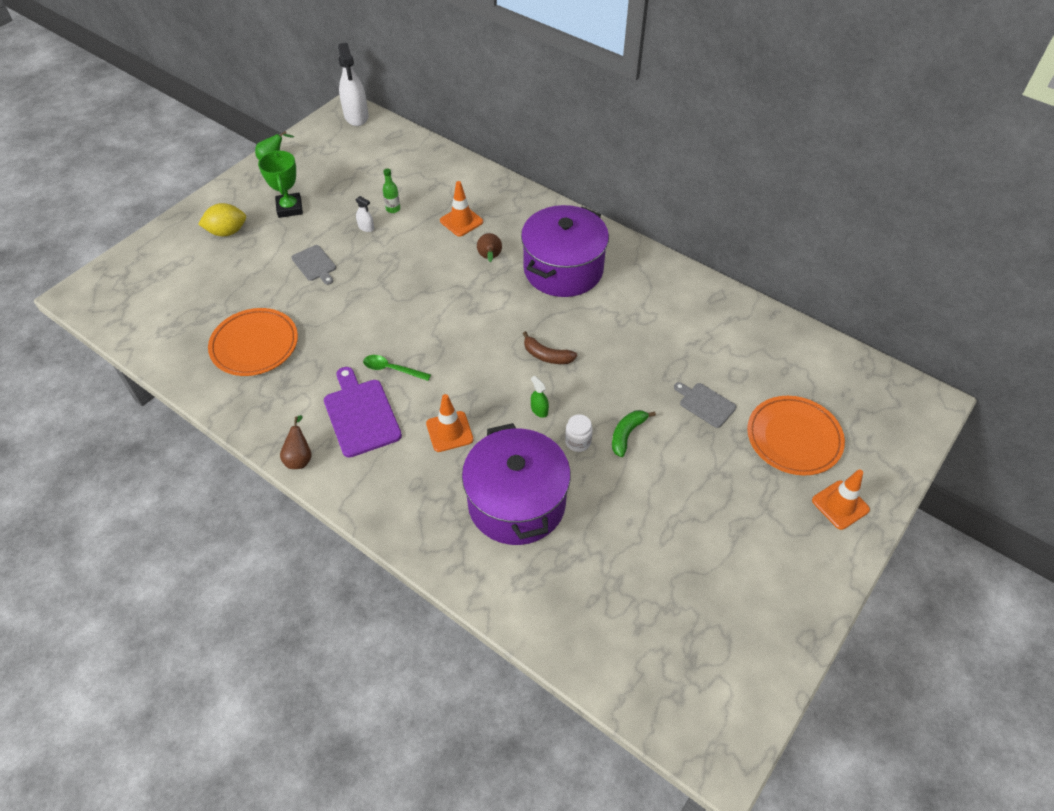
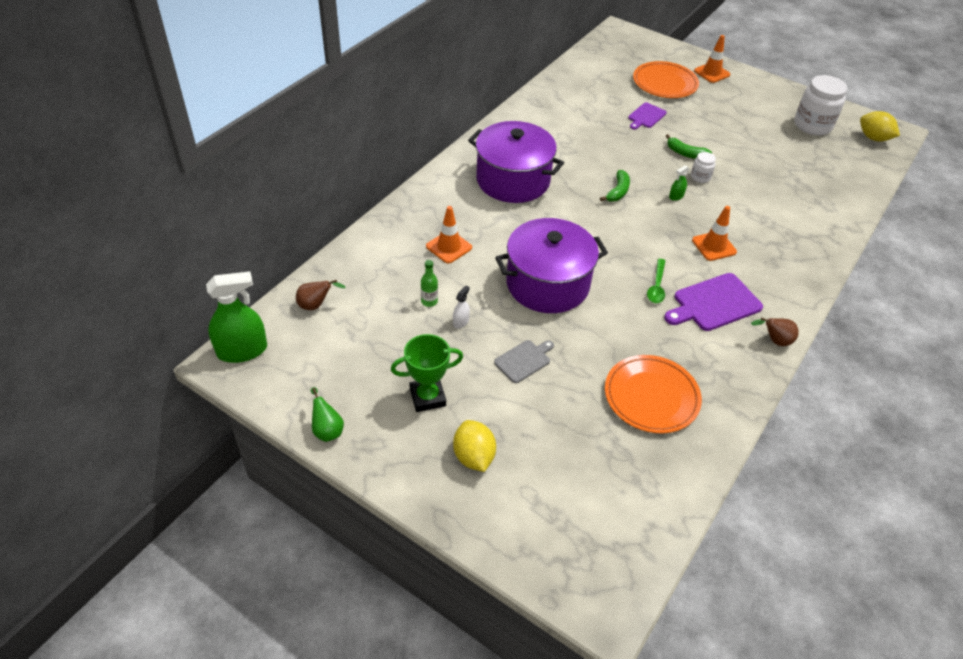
camera: 95 degrees left, 5 degrees down
white spray bottle [338,43,369,126] -> green spray bottle [206,271,267,363]
purple pot [462,423,571,545] -> purple pot moved to [495,218,608,313]
brown pear [477,233,502,262] -> brown pear moved to [296,280,346,310]
brown banana [523,331,577,364] -> green banana [600,170,630,201]
grey cutting board [674,382,736,428] -> purple cutting board [628,103,667,130]
none -> white jar [794,75,847,136]
none -> yellow lemon [860,111,900,141]

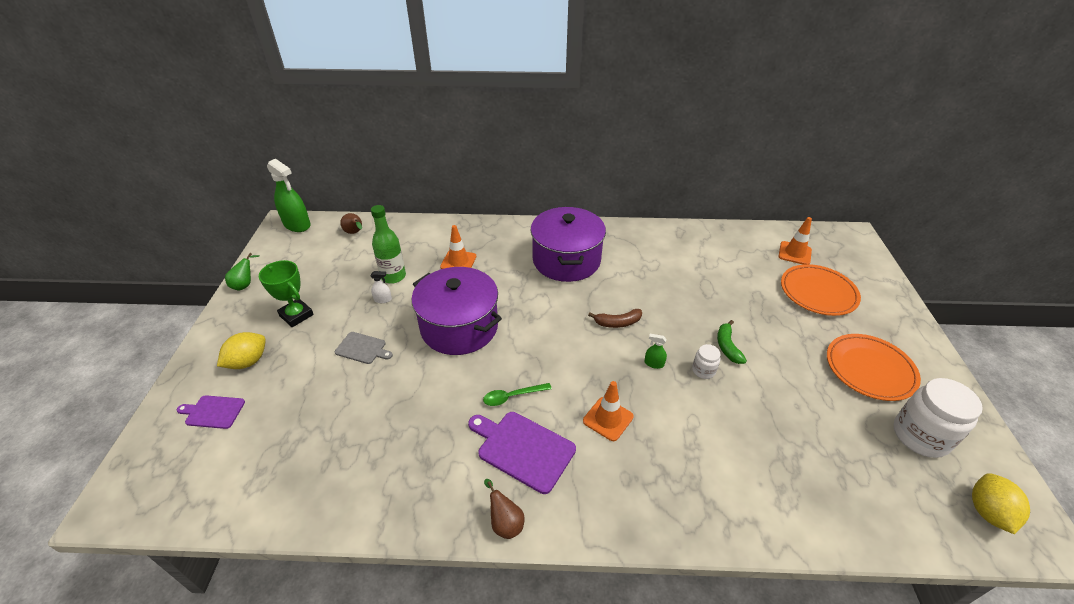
camera: 60 degrees right, 5 degrees down
green bottle [421,260,438,307] -> green bottle [371,205,406,284], size x1.83
green banana [600,170,630,201] -> brown banana [588,309,642,328]
orange plate [605,355,702,433] -> orange plate moved to [827,334,921,401]
purple cutting board [628,103,667,130] -> purple cutting board moved to [177,395,245,429]
orange traffic cone [694,35,730,83] -> orange traffic cone moved to [779,217,812,265]

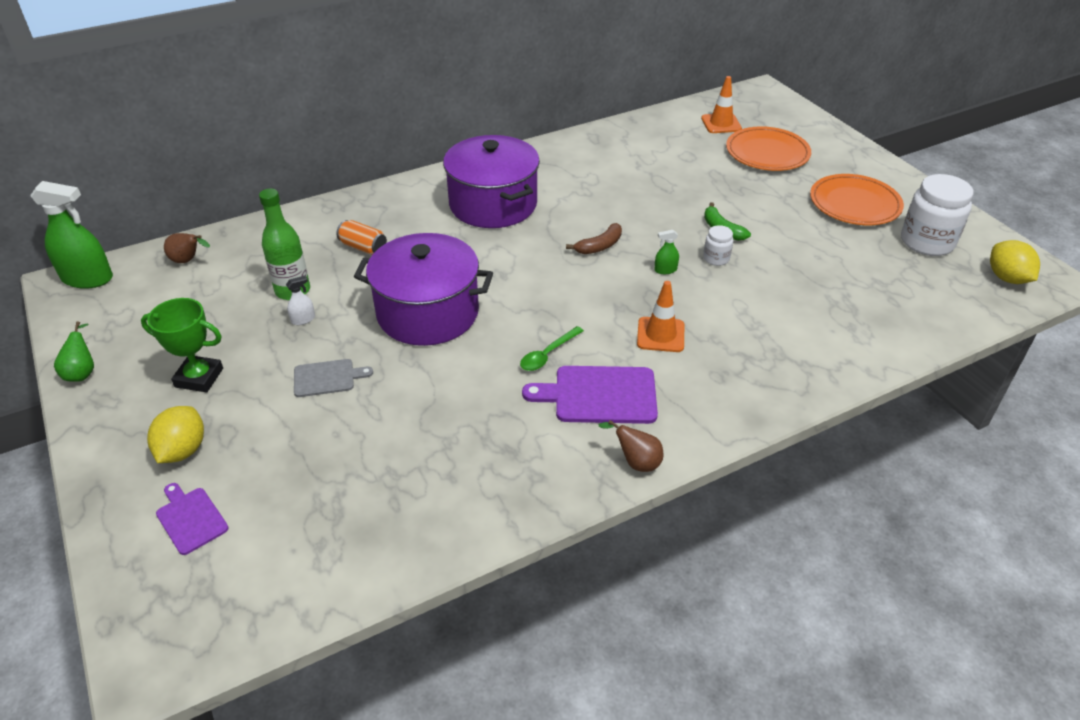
camera: 30 degrees left, 0 degrees up
purple cutting board [177,395,245,429] -> purple cutting board turned 75 degrees clockwise [156,483,229,555]
orange traffic cone [440,225,476,269] -> orange can [337,220,387,255]

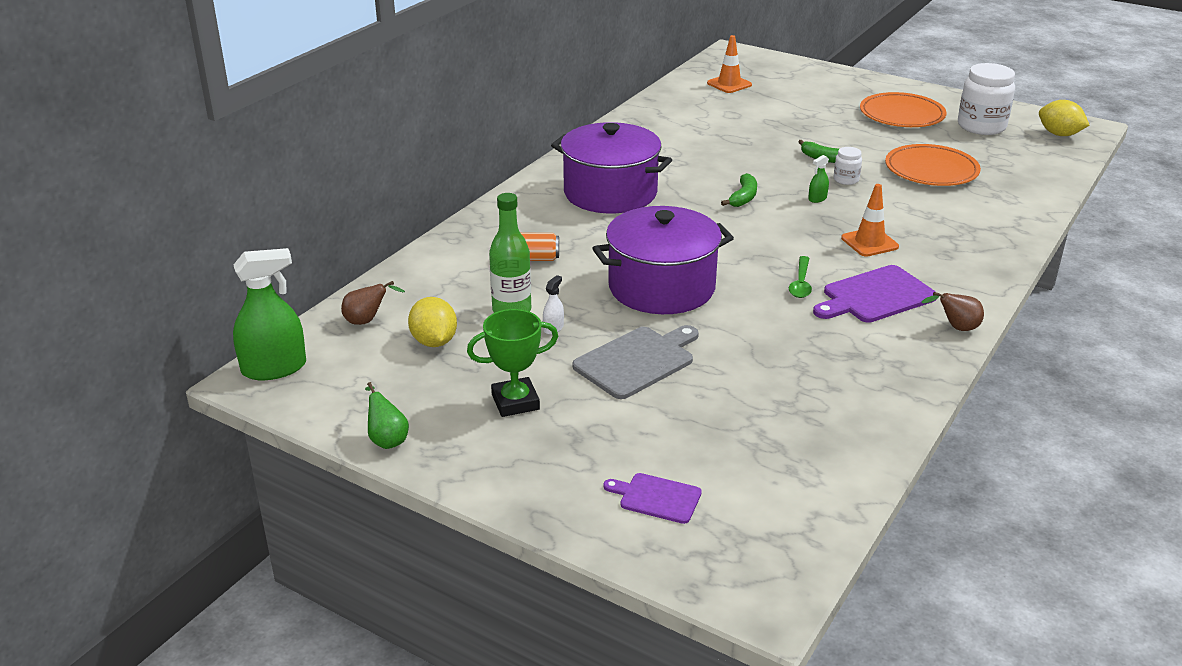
camera: 30 degrees left, 10 degrees down
yellow lemon [147,406,204,463] -> yellow lemon moved to [408,297,457,347]
grey cutting board [294,359,373,397] -> grey cutting board [573,325,699,399], size x1.68
brown banana [566,223,622,254] -> green banana [721,173,757,207]
orange plate [726,126,811,171] -> orange plate moved to [885,144,981,186]

